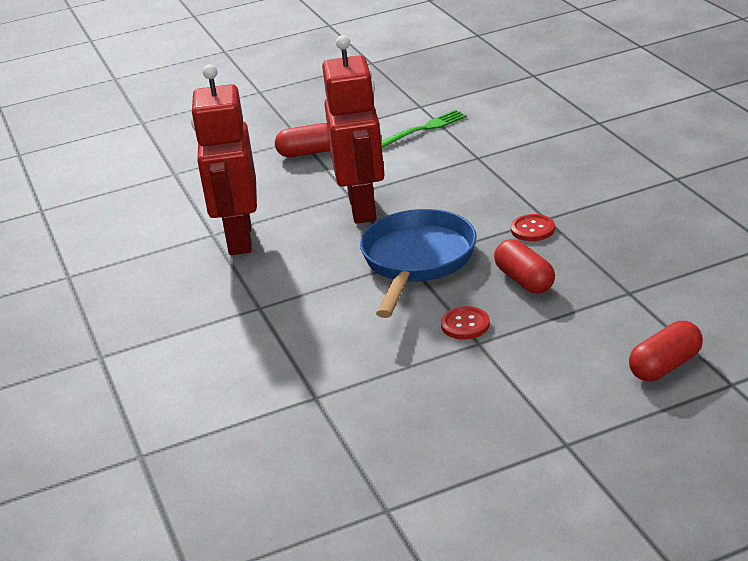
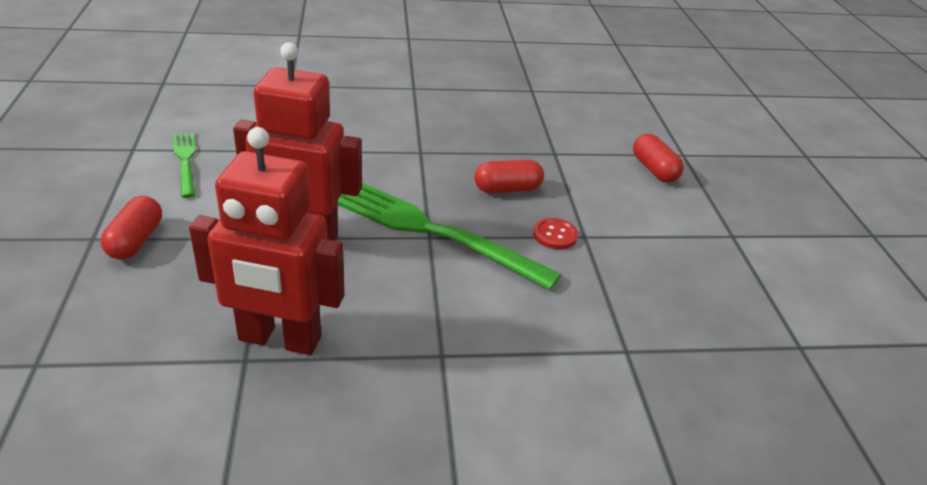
camera: 80 degrees left, 5 degrees up
blue pan [360,209,477,318] -> green fork [337,183,562,290]
red button [511,214,555,241] -> none

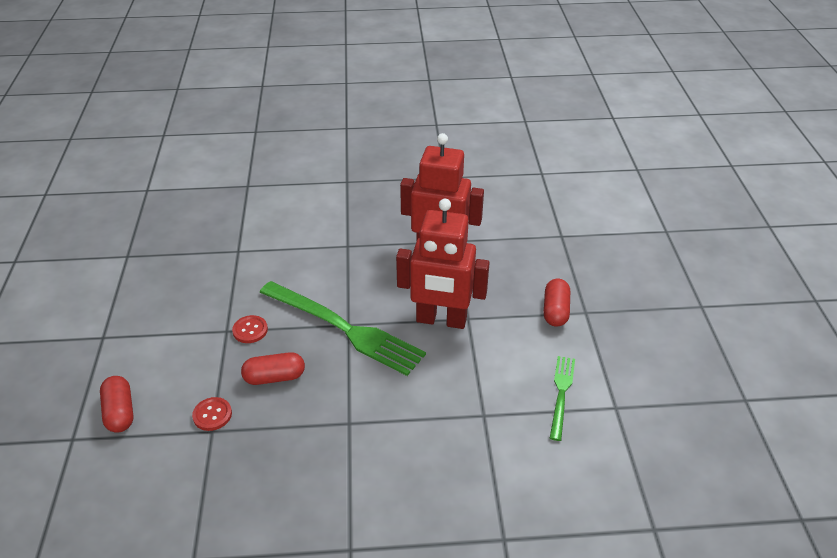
camera: 175 degrees left, 5 degrees up
green fork [173,132,195,198] -> green fork turned 150 degrees counterclockwise [550,356,575,441]
none -> red button [192,397,232,431]

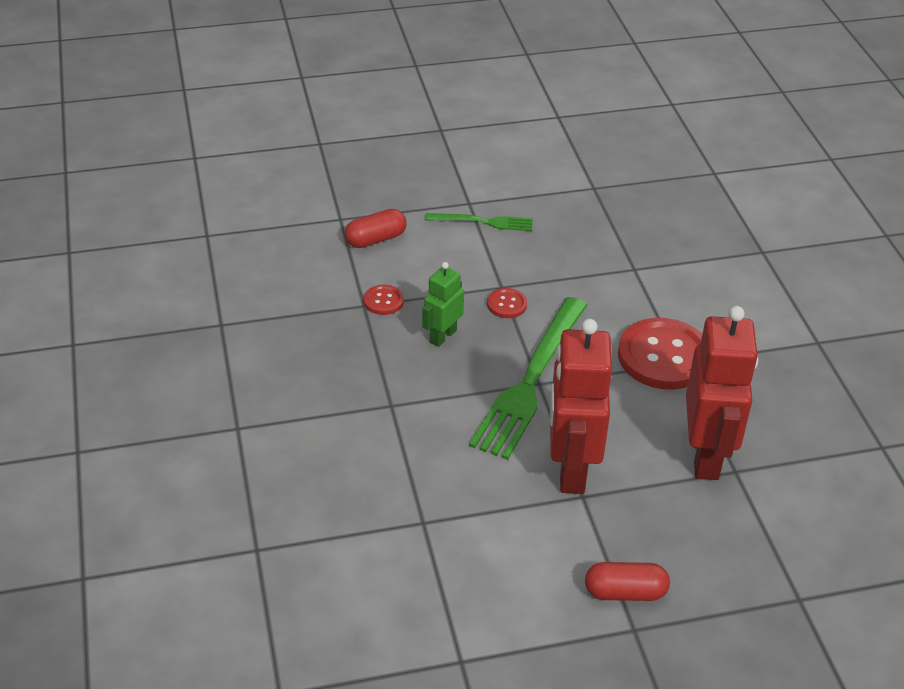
camera: 80 degrees right, 0 degrees up
red capsule [241,352,305,385] -> green robot [422,262,464,347]
green fork [550,356,575,441] -> green fork moved to [425,213,533,231]
none -> red button [618,318,702,390]

